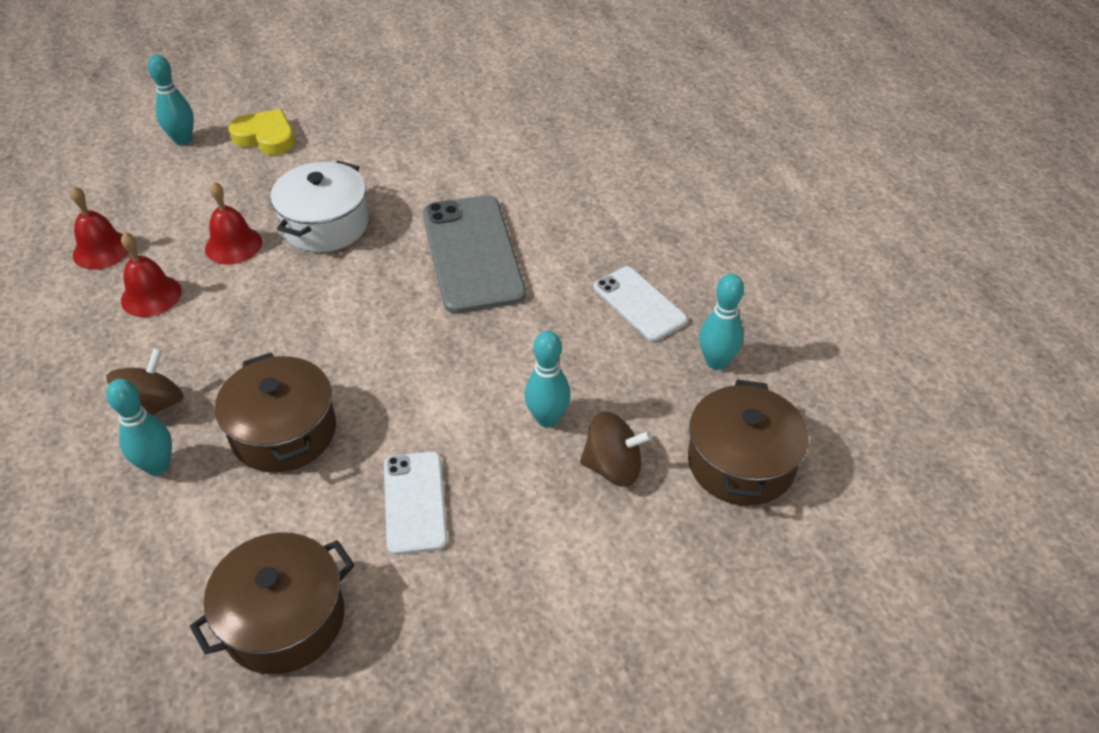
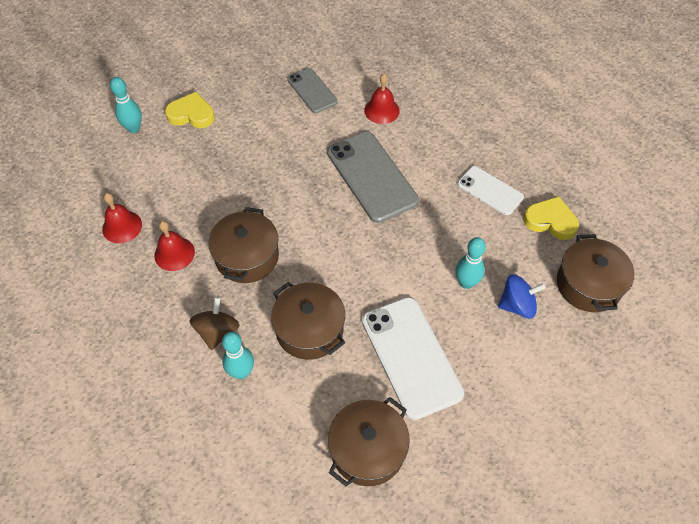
camera: 15 degrees left, 10 degrees up
red bell [205,182,262,265] -> red bell moved to [364,74,400,124]
white pot [270,161,369,252] -> none
white phone [384,451,447,555] -> white phone [362,297,464,420], size x1.70
brown spinning top [580,411,652,487] -> blue spinning top [498,274,546,319]
turquoise bowling pin [699,274,744,370] -> yellow heart [523,196,579,240]
none -> brown pot [208,207,279,283]
none -> grey phone [287,68,338,113]

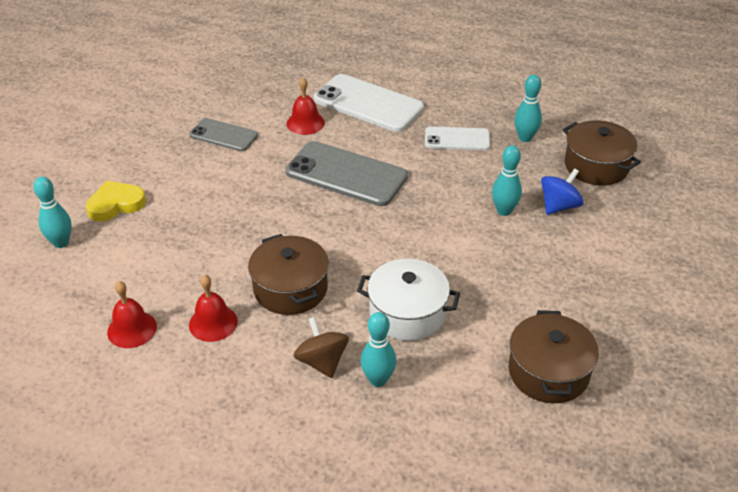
camera: 35 degrees left, 15 degrees down
brown pot [271,282,345,360] -> white pot [357,259,460,341]
white phone [362,297,464,420] -> white phone moved to [313,74,424,132]
yellow heart [523,196,579,240] -> turquoise bowling pin [514,74,542,142]

